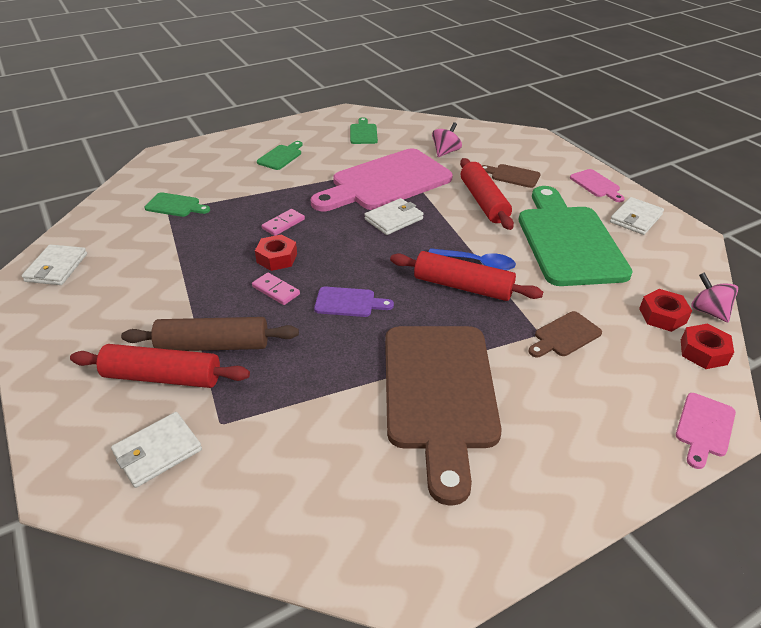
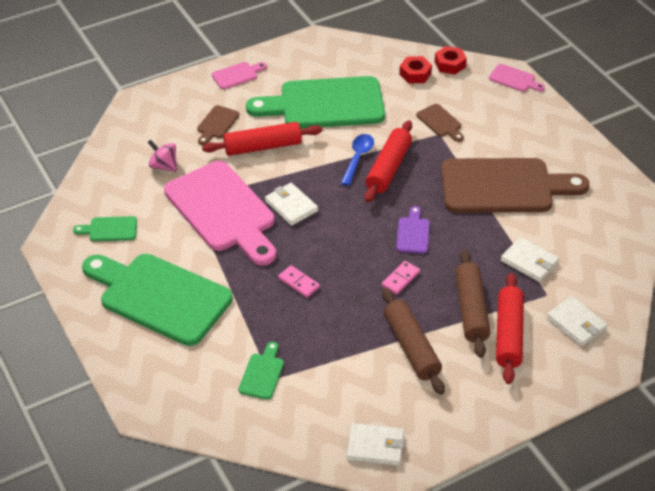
camera: 90 degrees left, 5 degrees up
red nut [255,234,297,271] -> none
green cutting board [257,141,303,170] -> green cutting board [82,254,233,346], size x2.40
white wallet [610,197,664,235] -> white wallet moved to [501,237,559,282]
pink spinning top [691,272,738,322] -> none
none -> brown rolling pin [382,288,445,395]

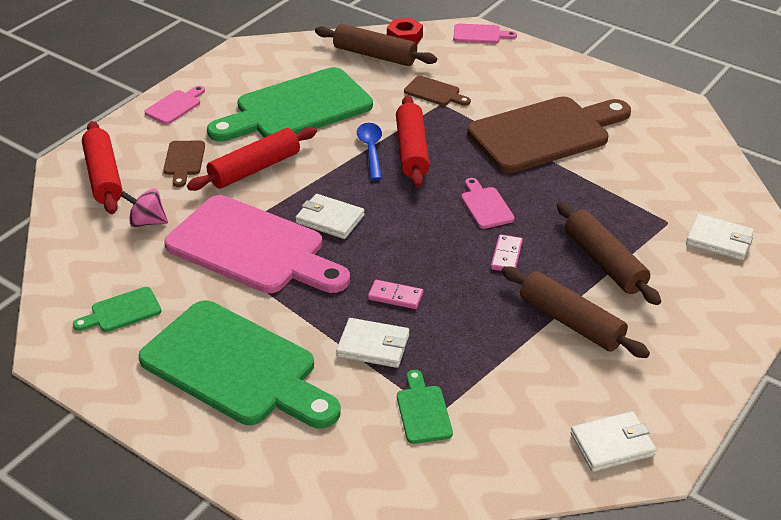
camera: 25 degrees left, 5 degrees down
green cutting board [82,254,233,346] -> green cutting board turned 150 degrees counterclockwise [139,301,341,428]
purple cutting board [396,206,430,254] -> pink cutting board [461,178,515,229]
red nut [399,56,432,83] -> brown rolling pin [315,24,437,66]
red rolling pin [496,273,524,384] -> red rolling pin moved to [82,121,123,214]
white wallet [501,237,559,282] -> white wallet moved to [336,318,409,368]

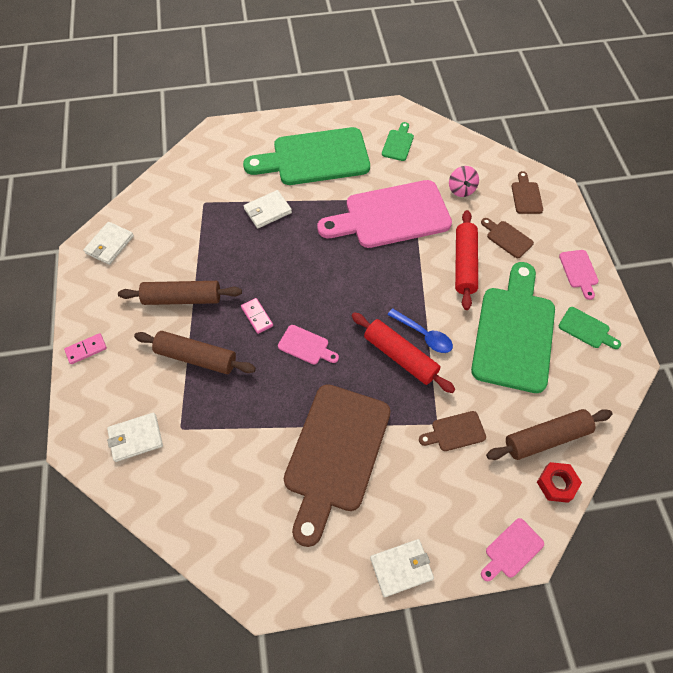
camera: 135 degrees right, 20 degrees up
red rolling pin [82,121,123,214] -> brown cutting board [512,171,543,214]
pink spinning top [121,189,168,227] -> pink spinning top turned 120 degrees clockwise [449,166,479,197]
white wallet [295,194,365,239] -> white wallet moved to [370,539,434,597]
pink domino [368,280,423,309] -> pink domino moved to [64,333,107,364]
green cutting board [397,370,453,444] -> green cutting board moved to [559,307,621,349]

